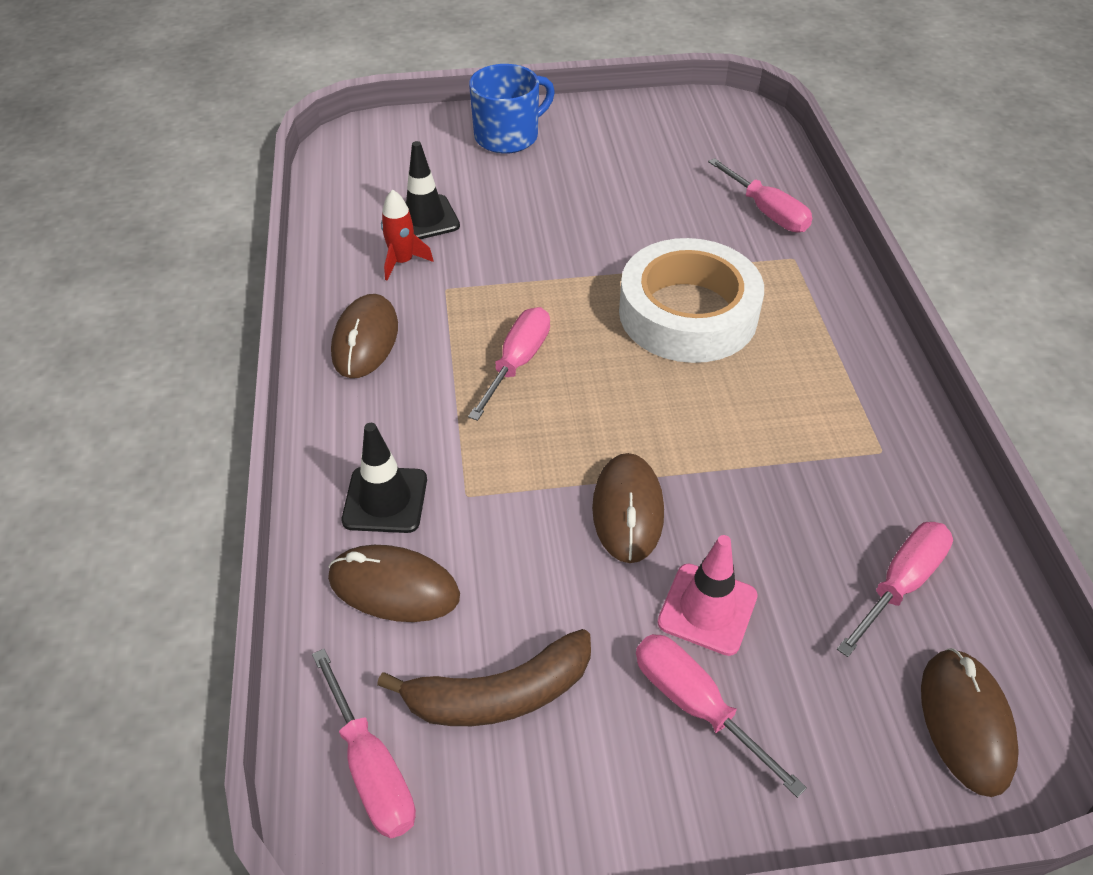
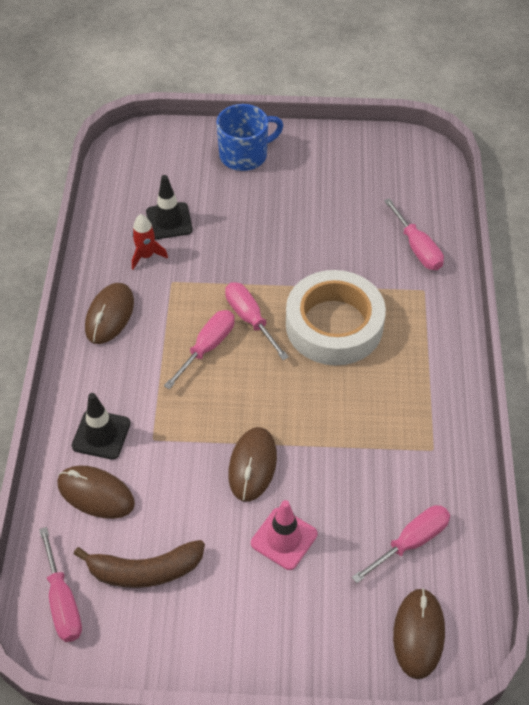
camera: 10 degrees right, 5 degrees up
pink screwdriver [636,634,807,798] -> pink screwdriver moved to [225,282,289,360]

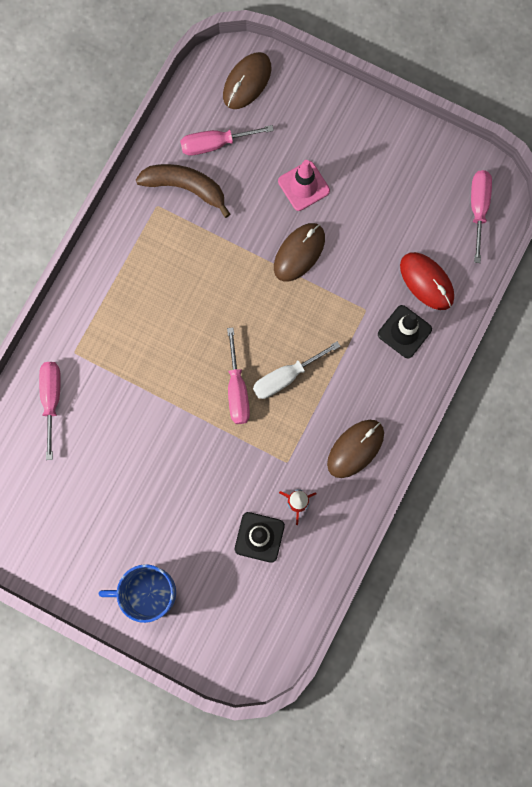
camera: 155 degrees left, 25 degrees up
brown mouse [57,466,135,519] -> red mouse [400,252,454,310]
brown banana [74,540,205,588] -> brown banana moved to [136,164,230,218]
pink screwdriver [164,310,235,390] -> white screwdriver [253,341,341,399]
white tape [286,270,386,366] -> none

